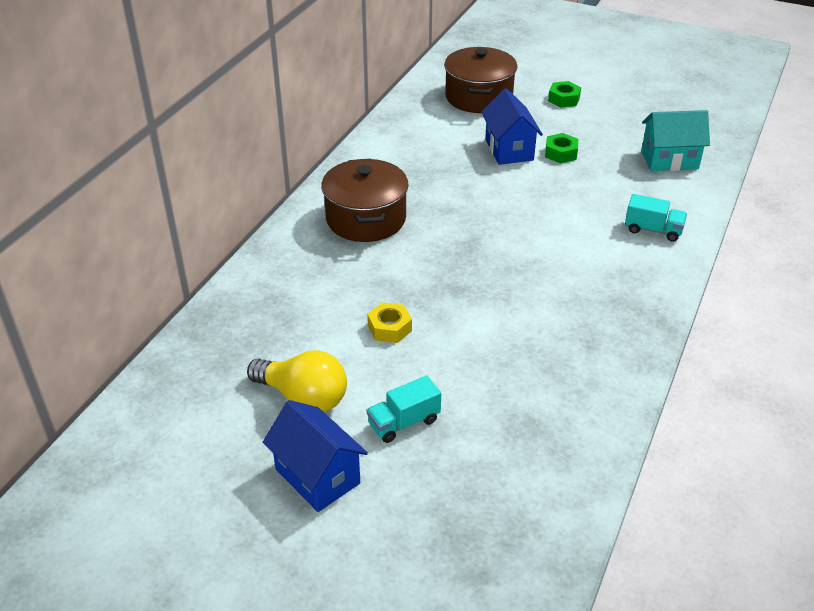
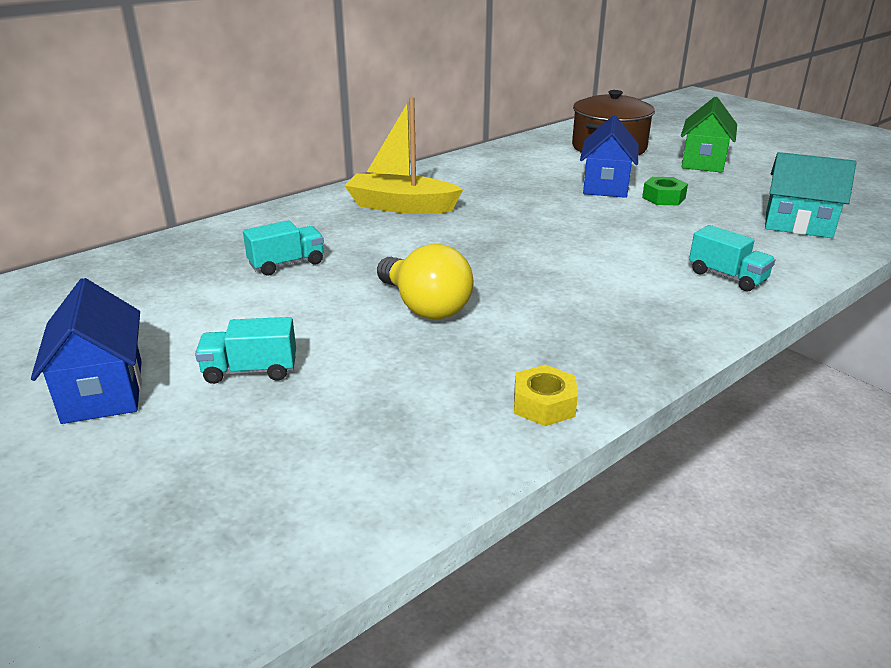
camera: 25 degrees right, 10 degrees down
yellow light bulb [247,350,347,413] -> yellow light bulb moved to [377,244,474,320]
brown pot [321,159,409,242] -> yellow boat [344,97,463,214]
yellow nut [367,302,412,343] -> yellow nut moved to [514,365,578,426]
green nut [548,81,581,108] -> green house [681,97,737,173]
none -> turquoise truck [243,220,324,275]

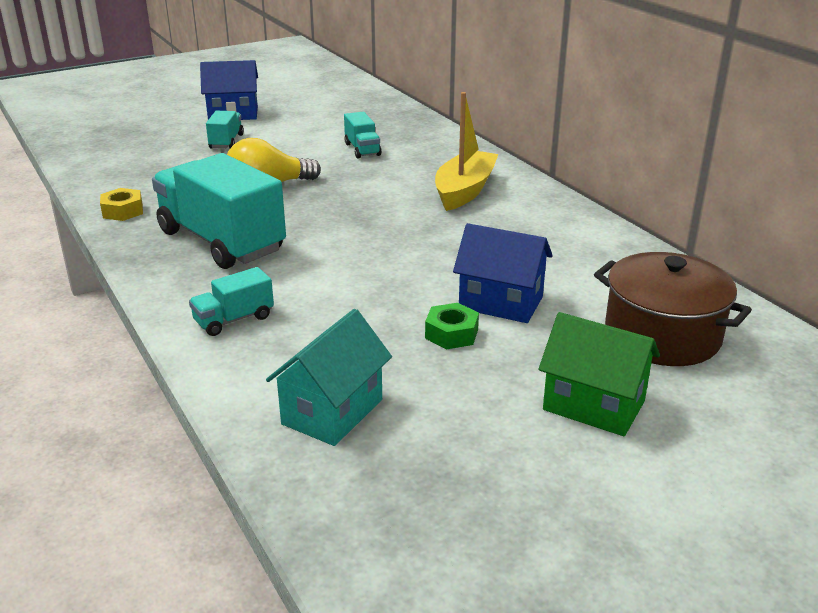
camera: 100 degrees right, 0 degrees up
none -> turquoise truck [152,153,286,269]

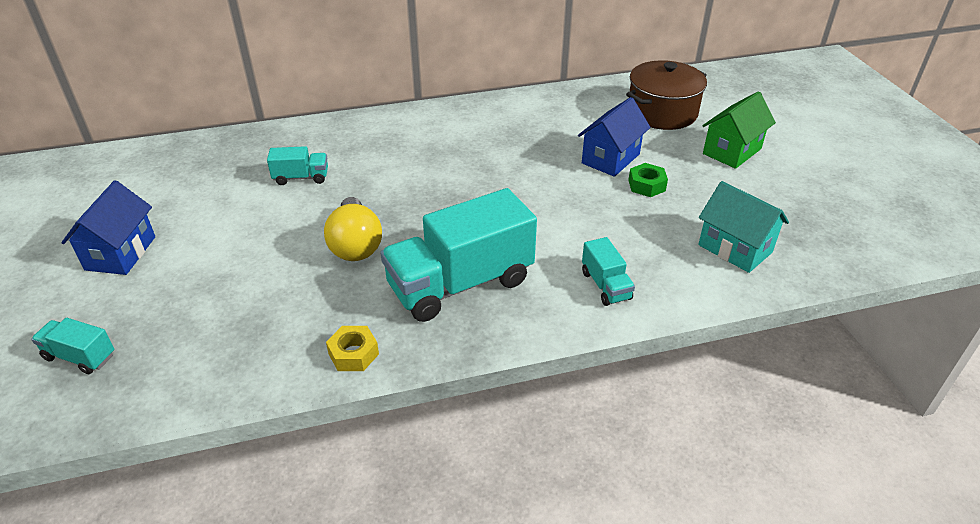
camera: 75 degrees left, 10 degrees up
turquoise truck [206,111,244,148] -> turquoise truck moved to [31,318,114,374]
yellow boat [435,92,499,211] -> none

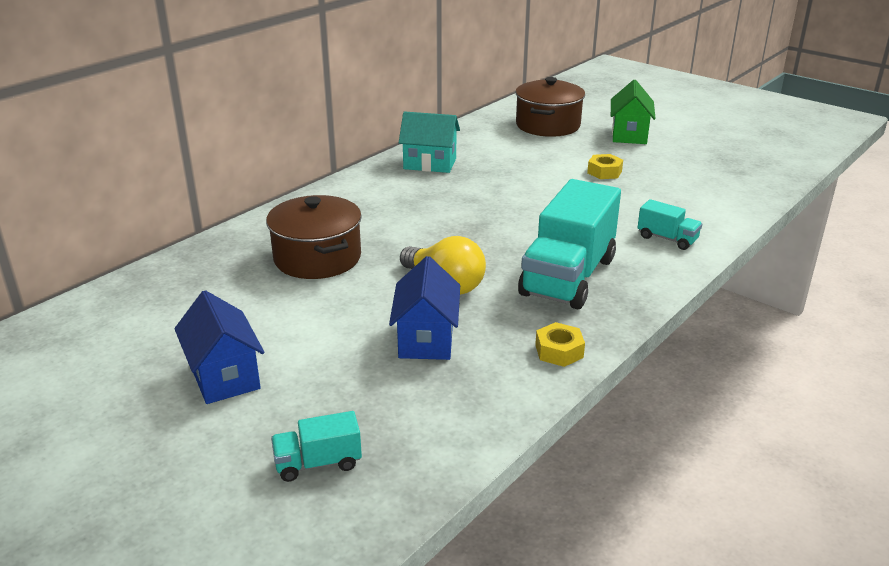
camera: 35 degrees left, 10 degrees down
turquoise truck [267,146,328,185] -> brown pot [266,195,362,279]
blue house [578,97,651,177] -> blue house moved to [389,256,460,360]
green nut [628,163,668,197] -> yellow nut [587,154,623,179]
turquoise house [698,181,789,273] -> turquoise house moved to [399,111,460,173]

